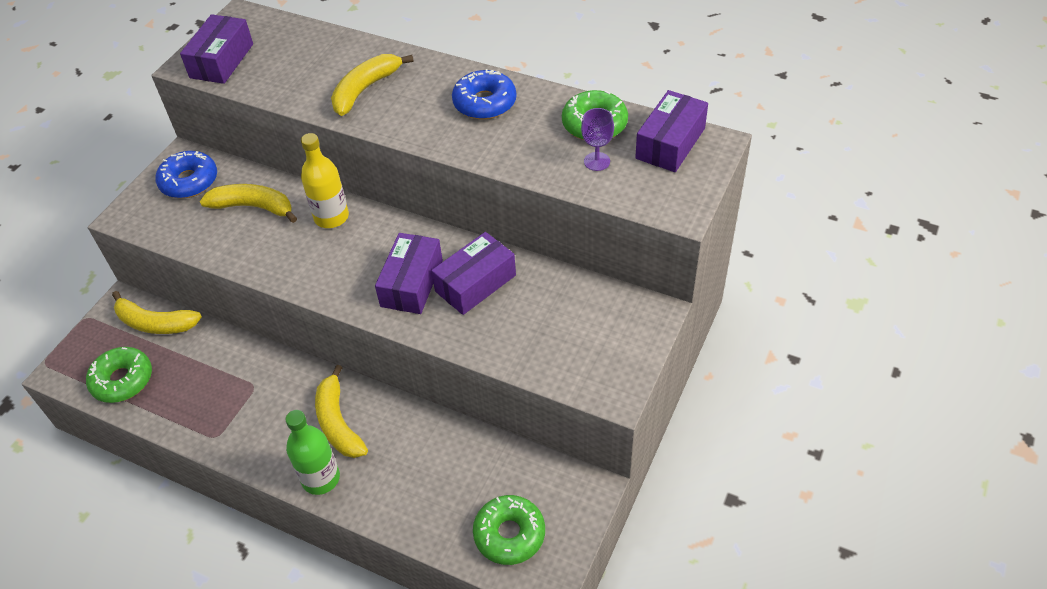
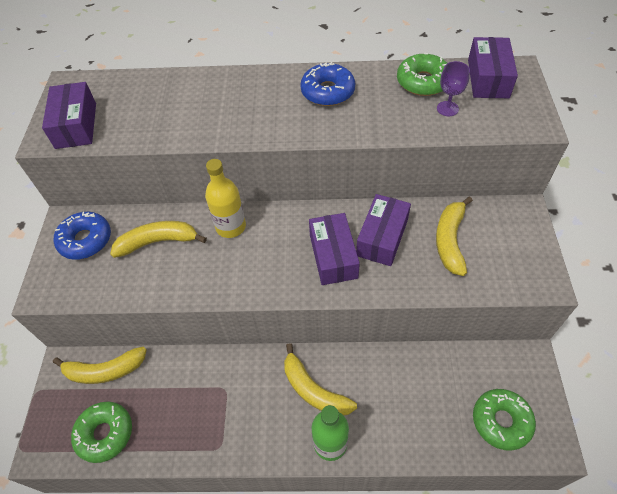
camera: 25 degrees left, 5 degrees up
yellow banana [331,54,414,116] -> yellow banana moved to [436,196,473,276]

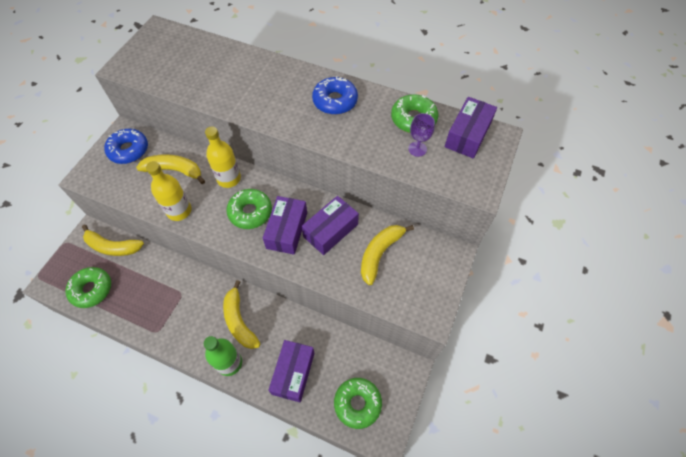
camera: 20 degrees right, 5 degrees up
purple box [42,82,96,149] -> purple box moved to [268,340,314,402]
none -> yellow bottle [146,161,192,221]
none -> green donut [226,189,272,229]

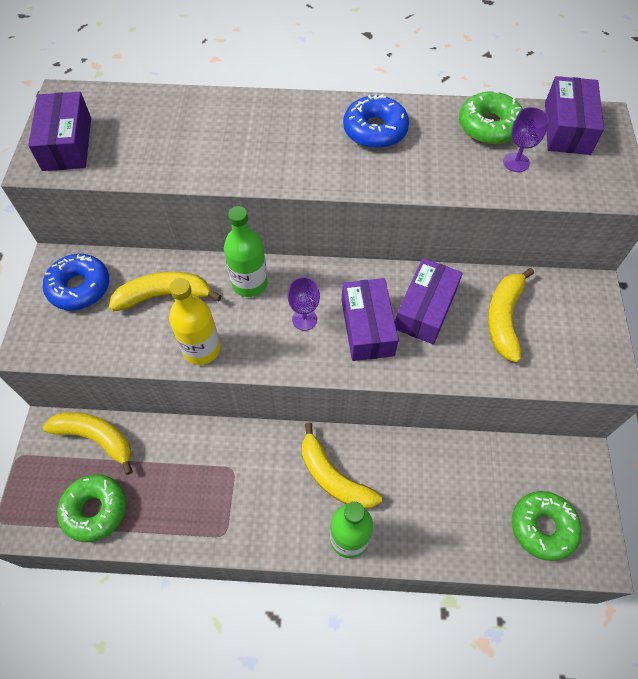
camera: 20 degrees left, 0 degrees up
yellow banana [82,225,144,256] -> yellow banana turned 150 degrees counterclockwise [42,412,133,475]
yellow bottle [205,126,241,188] -> green bottle [224,206,268,297]
green donut [226,189,272,229] -> purple goblet [288,277,320,331]
purple box [268,340,314,402] -> purple box moved to [28,92,91,171]

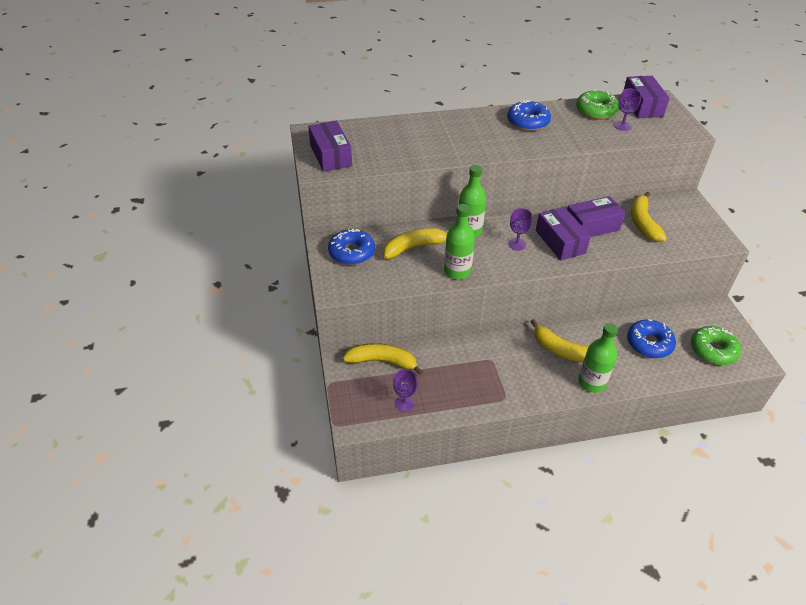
camera: 15 degrees left, 15 degrees down
green donut [57,474,126,542] -> purple goblet [393,369,417,412]
yellow bottle [169,278,221,365] -> green bottle [444,204,475,280]
purple box [395,258,463,344] -> purple box turned 60 degrees clockwise [567,196,625,237]
none -> blue donut [627,319,676,358]

